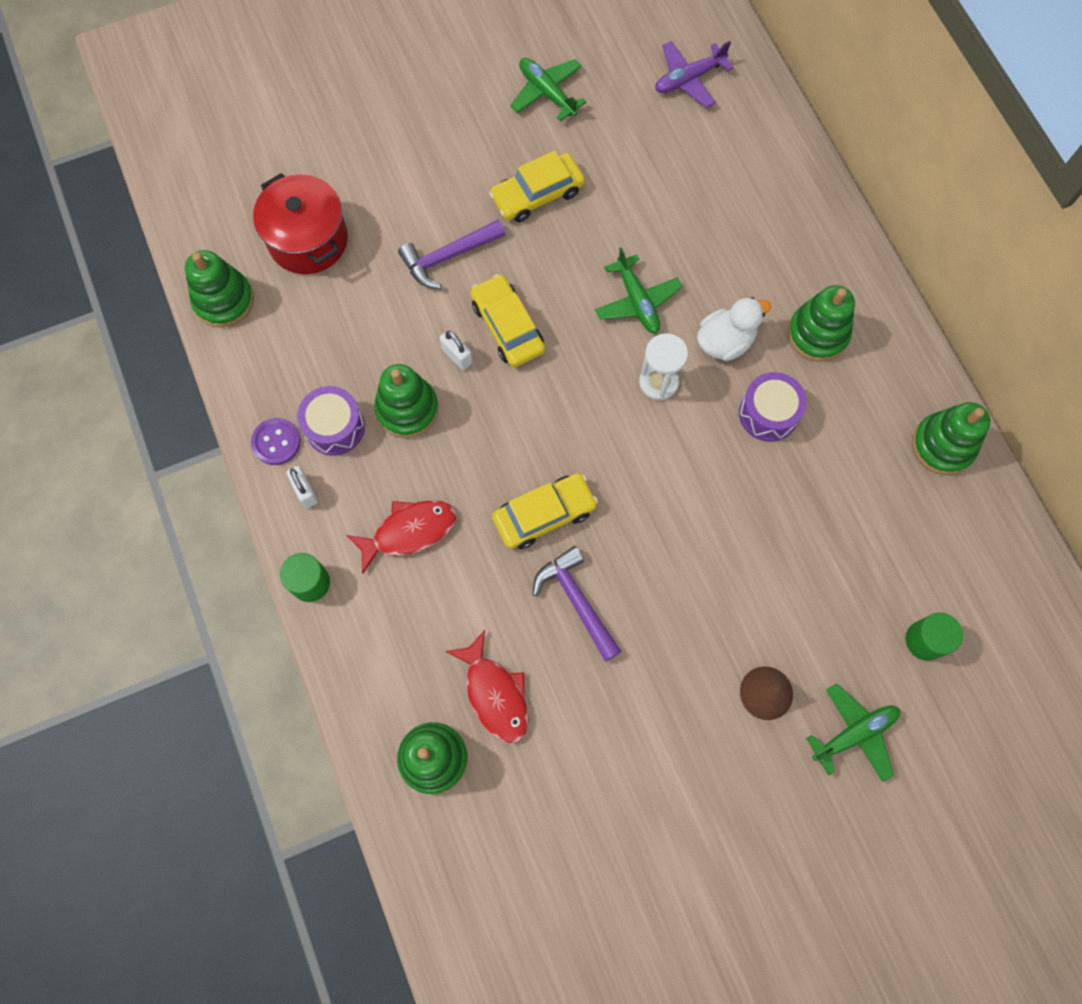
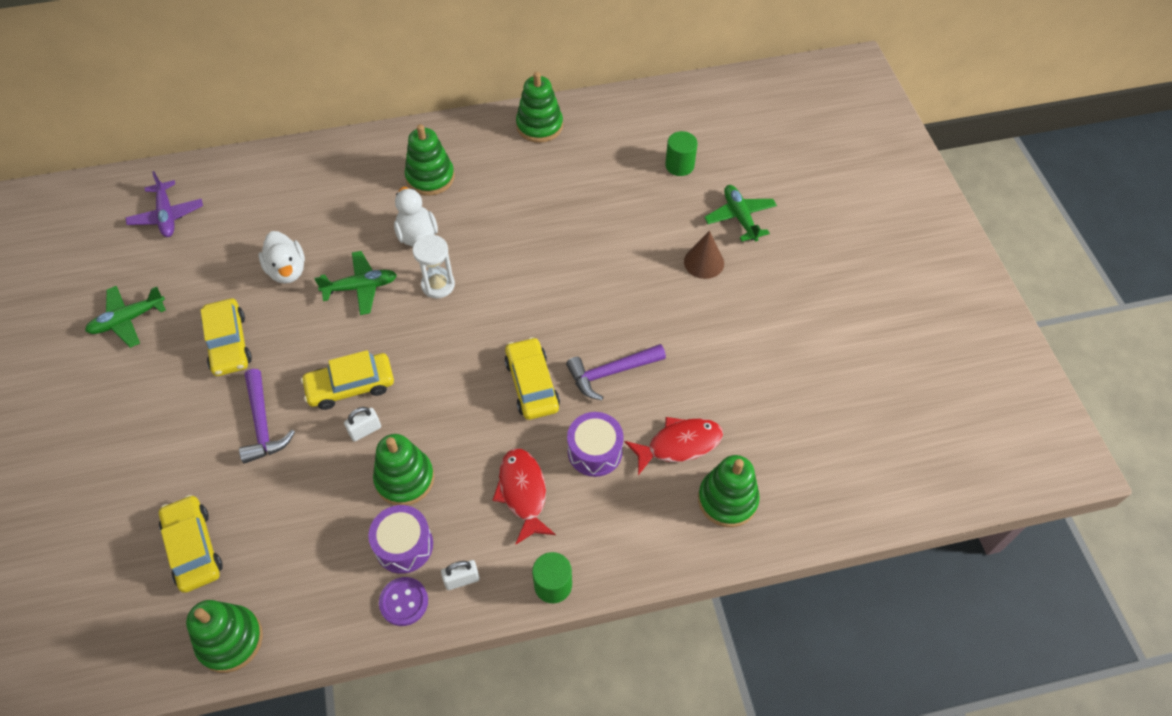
camera: 80 degrees left, 15 degrees down
red pot [253,173,348,274] -> yellow car [159,495,223,593]
purple drum [739,372,807,442] -> purple drum moved to [567,412,624,477]
none -> white duck [259,231,305,284]

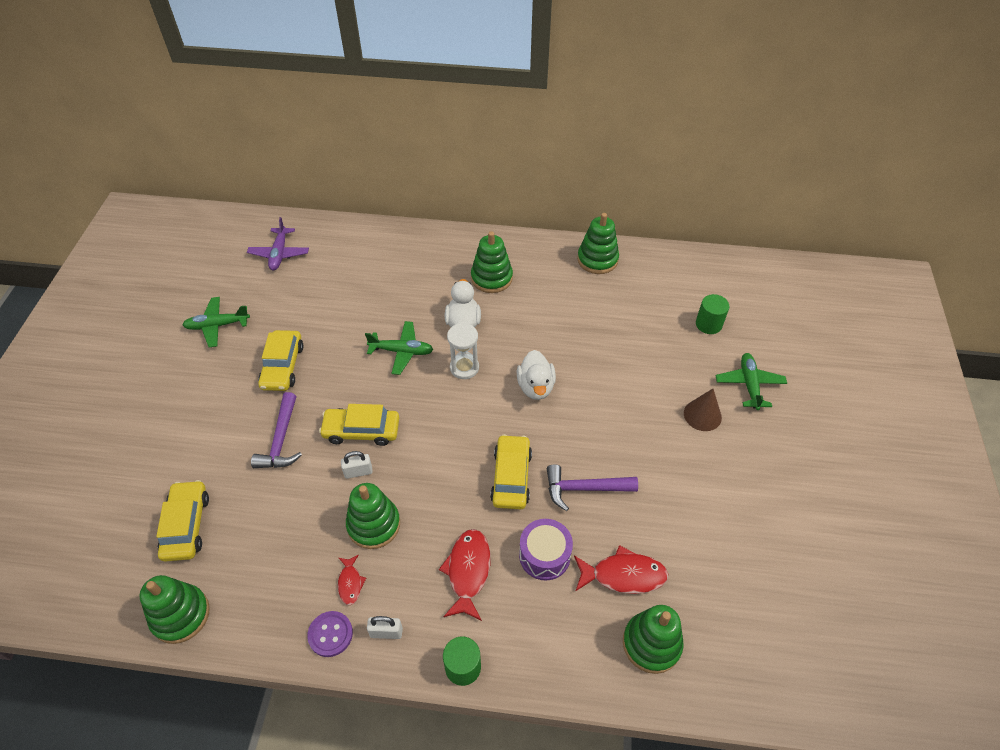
camera: 20 degrees right, 5 degrees down
white duck [259,231,305,284] -> white duck moved to [517,350,556,400]
purple drum [368,505,433,574] -> red fish [338,555,366,605]

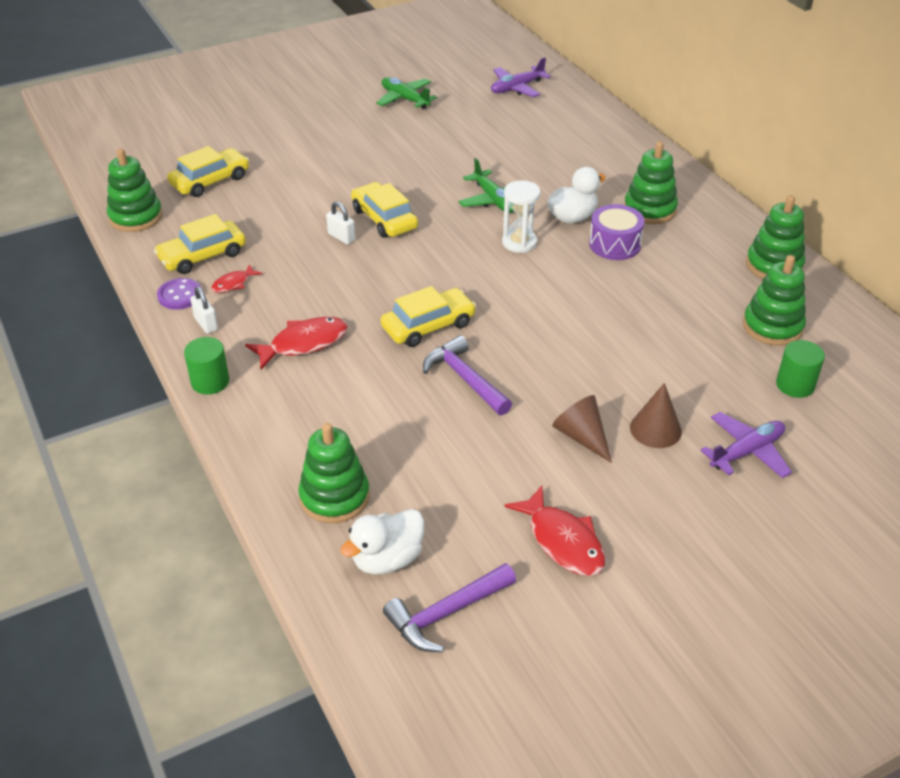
camera: 55 degrees right, 10 degrees down
purple hammer [251,392,302,468] -> purple hammer moved to [383,563,516,652]
yellow car [258,330,304,391] -> yellow car moved to [154,214,246,274]
green stacking toy [346,483,400,549] -> green stacking toy moved to [743,255,806,346]
white duck [517,350,556,400] -> white duck moved to [340,509,424,574]
purple drum [519,519,573,581] -> purple drum moved to [589,204,645,260]
red fish [574,545,668,594] -> red fish moved to [504,486,606,576]
green plane [716,353,787,410] -> purple plane [700,412,792,478]
none -> brown cone [552,395,612,463]

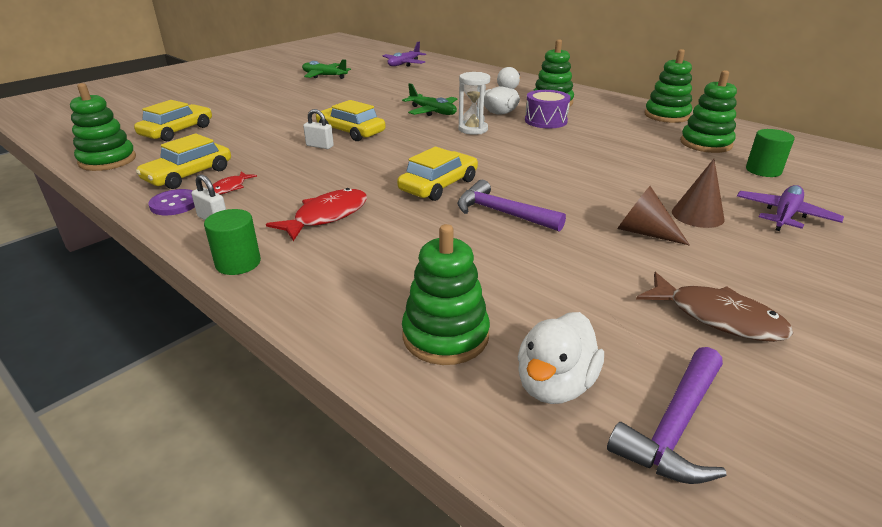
camera: 20 degrees left, 10 degrees down
red fish [504,486,606,576] -> brown fish [636,272,793,342]

